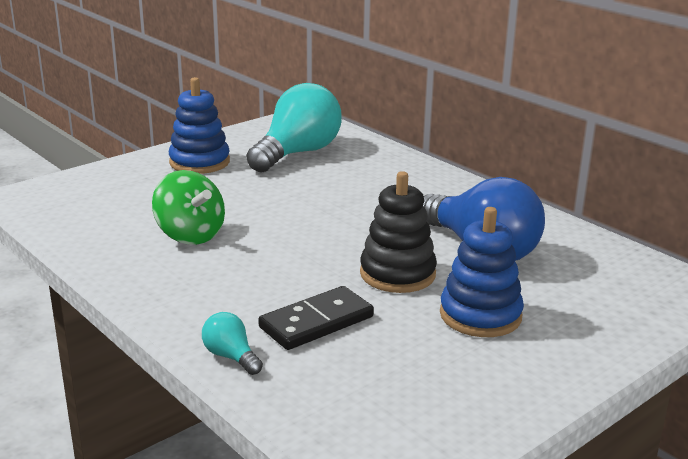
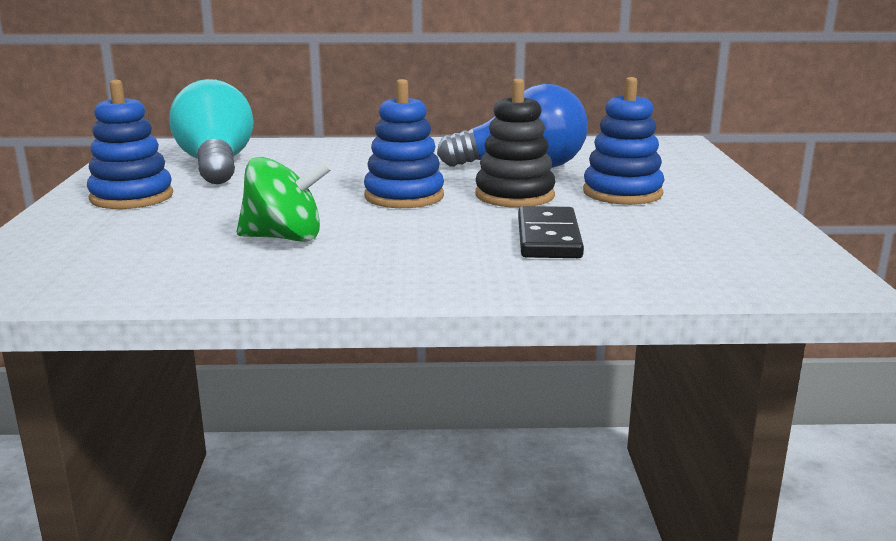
camera: 50 degrees left, 5 degrees down
turquoise light bulb [202,312,263,375] -> none
none -> blue stacking toy [364,79,444,208]

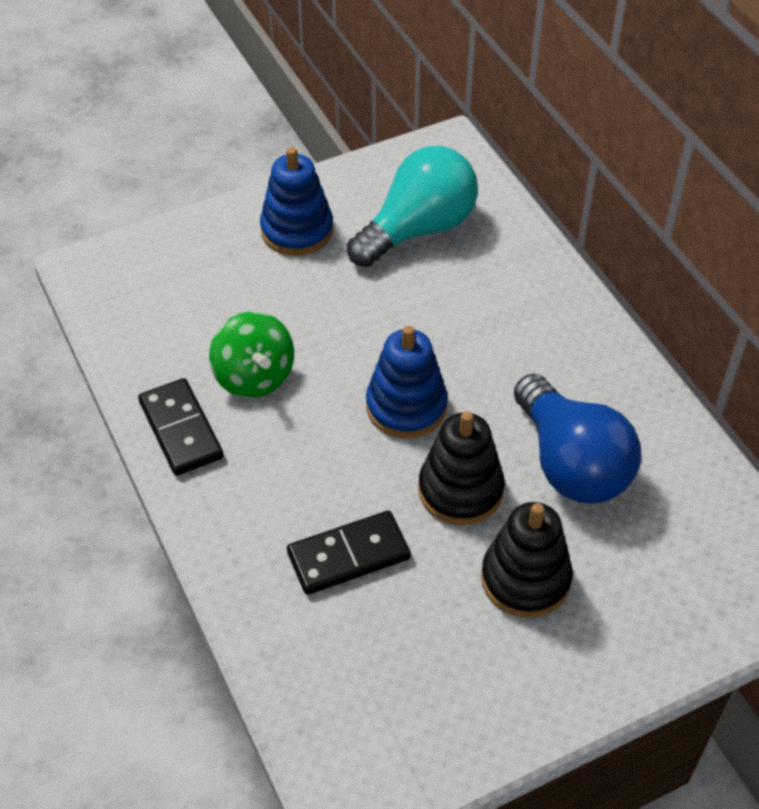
camera: 65 degrees right, 30 degrees up
blue stacking toy [583,77,664,205] -> black stacking toy [481,502,573,618]
none -> black domino [138,378,224,476]

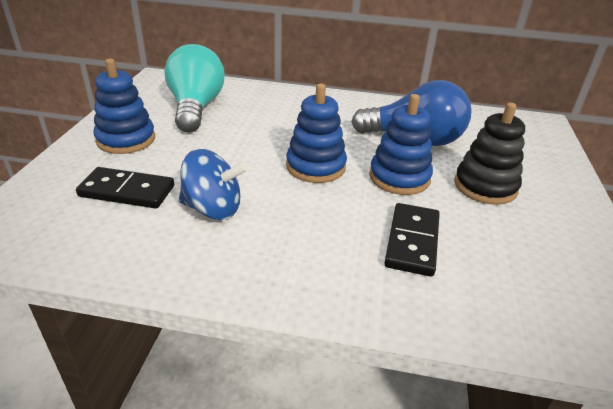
camera: 55 degrees left, 15 degrees down
black domino [138,378,224,476] -> black domino moved to [76,167,174,208]
green spinning top [209,311,294,398] -> blue spinning top [179,149,248,220]
black stacking toy [418,411,505,525] -> blue stacking toy [369,94,433,195]

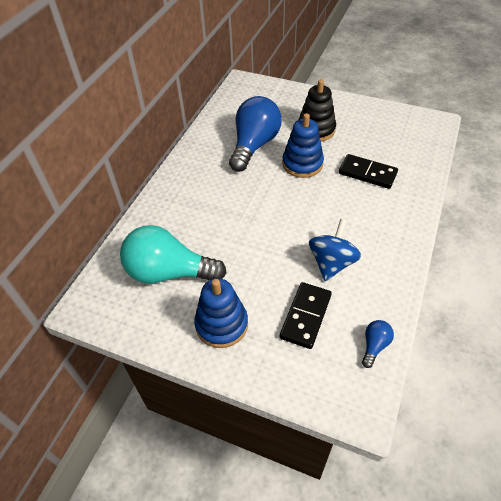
camera: 75 degrees left, 15 degrees up
blue stacking toy [286,84,347,183] -> none
none -> blue light bulb [362,320,394,368]

